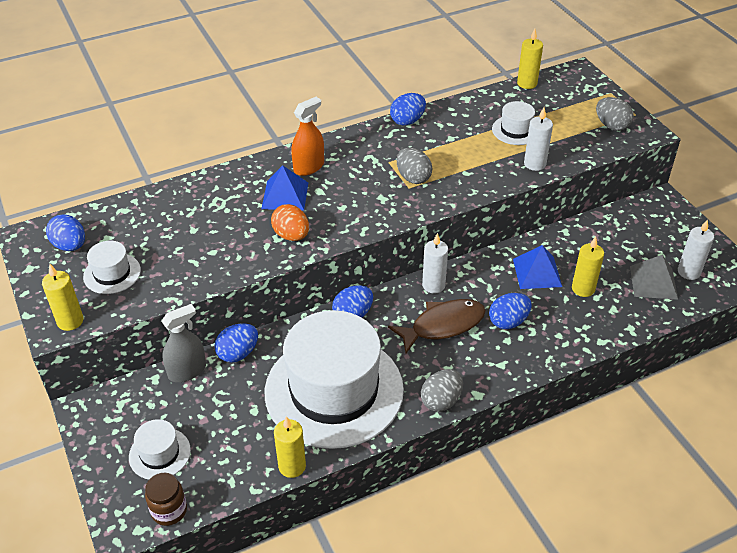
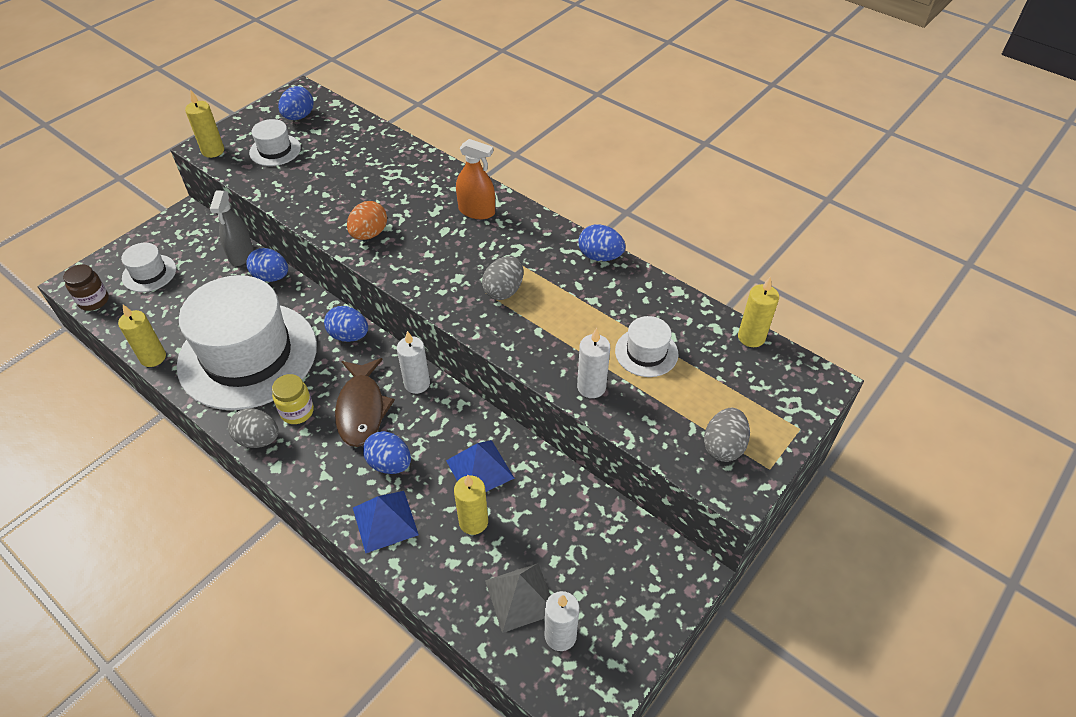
camera: 65 degrees right, 5 degrees up
grey spray bottle [161,304,206,382] -> grey spray bottle turned 60 degrees clockwise [210,191,253,266]
blue pyramid [261,165,308,211] -> blue pyramid moved to [353,491,419,553]
brown fish [388,299,486,353] -> brown fish turned 45 degrees clockwise [335,358,395,447]
none -> yellow jar [272,374,314,424]

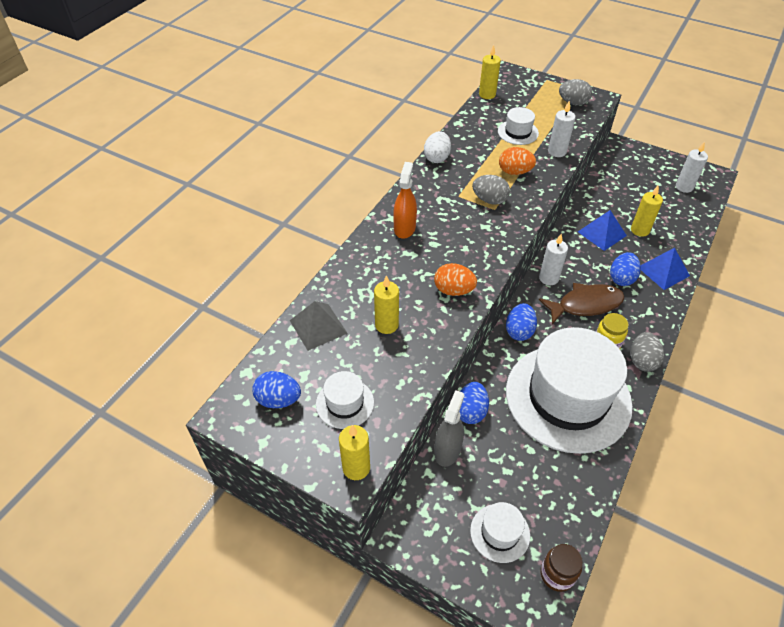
camera: 100 degrees left, 0 degrees up
yellow candle [118,305,166,367] -> yellow candle moved to [374,275,399,334]
grey spray bottle [210,191,253,266] -> grey spray bottle turned 60 degrees counterclockwise [434,390,464,467]
grey pyramid [485,563,551,633] -> grey pyramid moved to [290,301,348,351]
blue egg [579,224,626,261] -> white egg [424,131,451,163]
none -> orange egg [499,147,536,175]

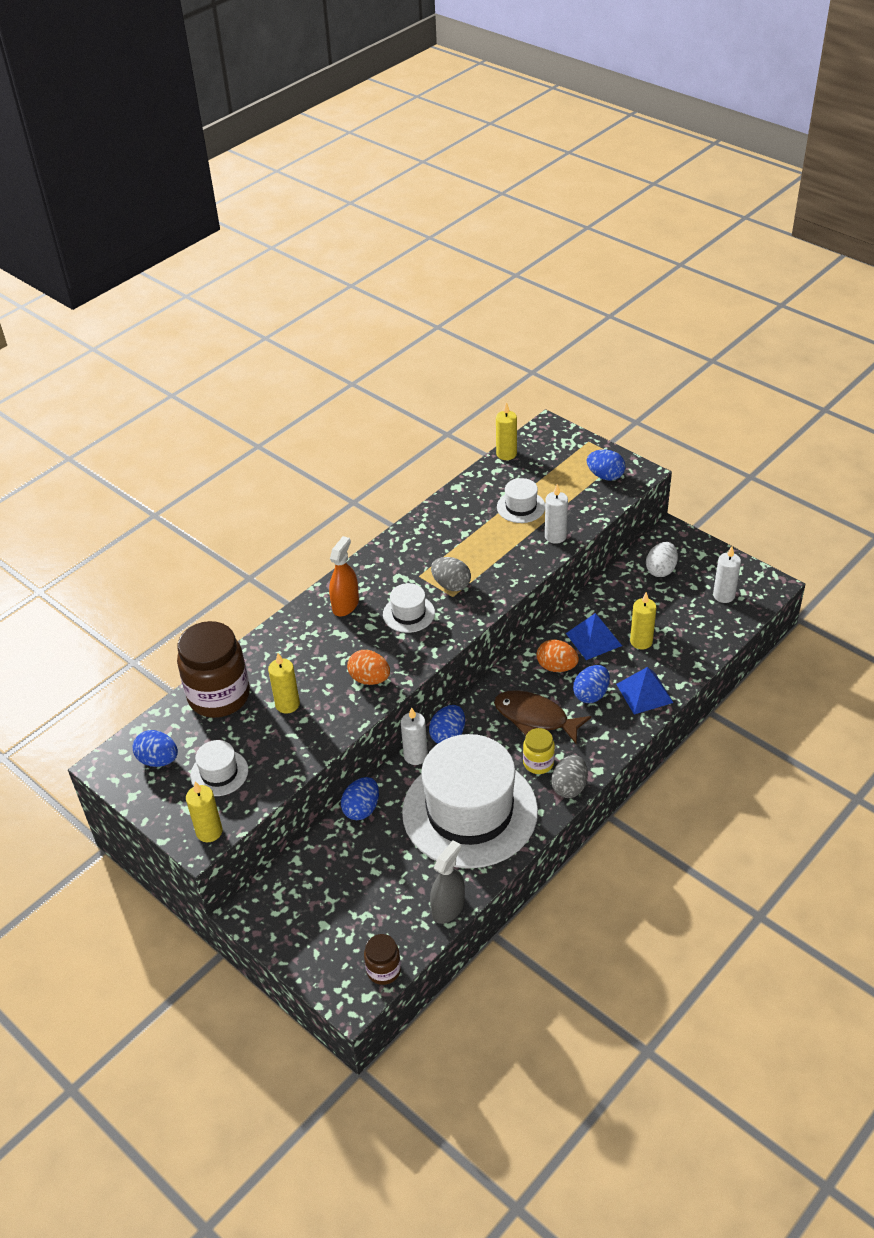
camera: 15 degrees right, 5 degrees down
grey pyramid [290,301,348,351] -> brown jar [177,621,250,718]
white egg [424,131,451,163] -> white egg moved to [646,542,678,577]
grey spray bottle [434,390,464,467] -> grey spray bottle moved to [430,840,465,924]
white hat [470,502,530,563] -> white hat moved to [383,583,435,633]
orange egg [499,147,536,175] -> orange egg moved to [536,640,579,672]
white candle [539,234,568,285] -> white candle moved to [401,708,428,765]
brown fish [539,283,625,324] -> brown fish turned 150 degrees counterclockwise [494,690,591,744]
grey egg [559,79,592,105] -> blue egg [587,449,626,481]

